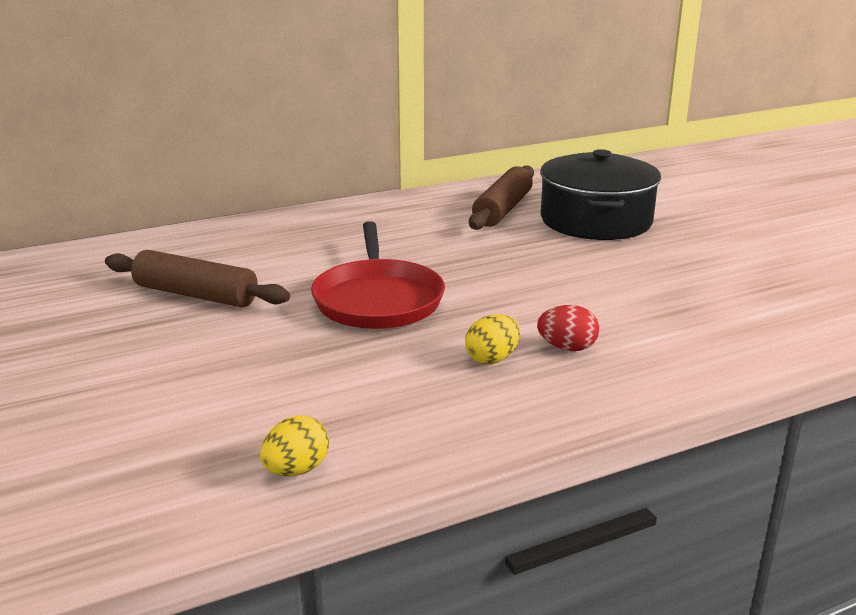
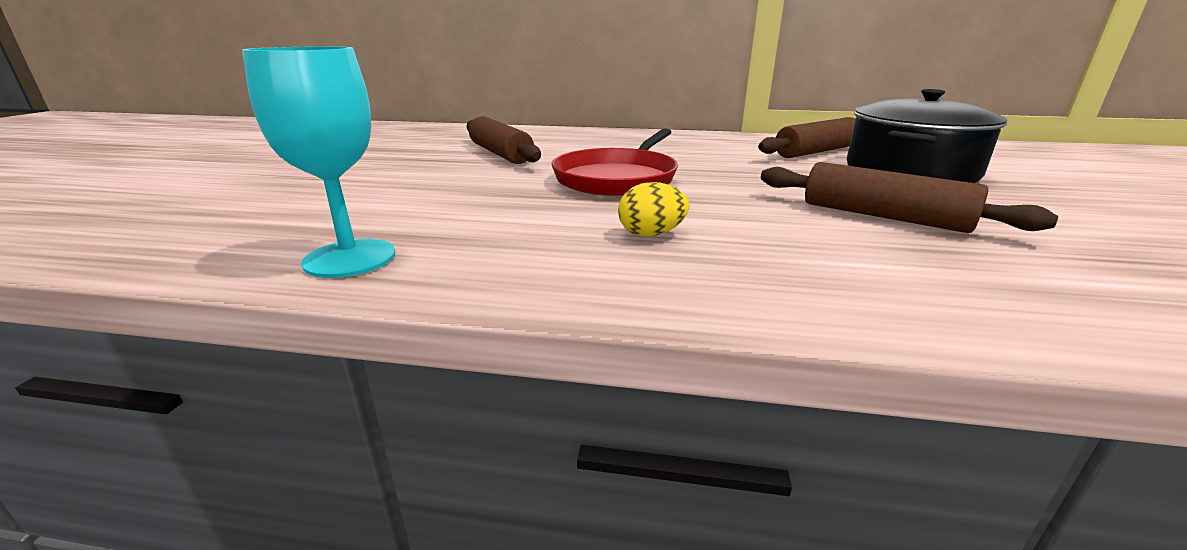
camera: 35 degrees right, 0 degrees up
yellow egg [260,415,329,476] -> turquoise goblet [242,46,395,278]
red egg [537,305,599,351] -> none
none -> brown rolling pin [761,162,1058,233]

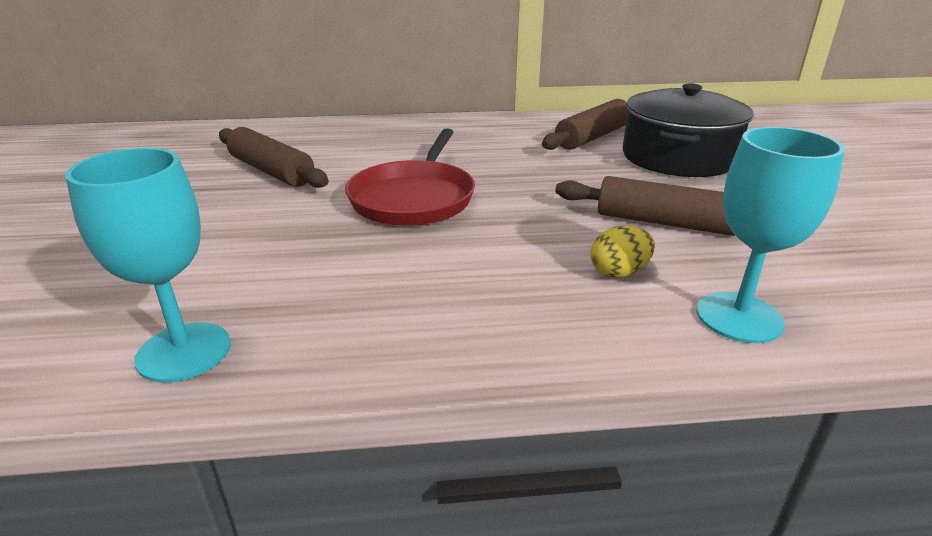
camera: 15 degrees left, 5 degrees up
yellow egg [618,182,689,237] -> yellow egg moved to [590,226,655,278]
none -> turquoise goblet [696,127,845,343]

